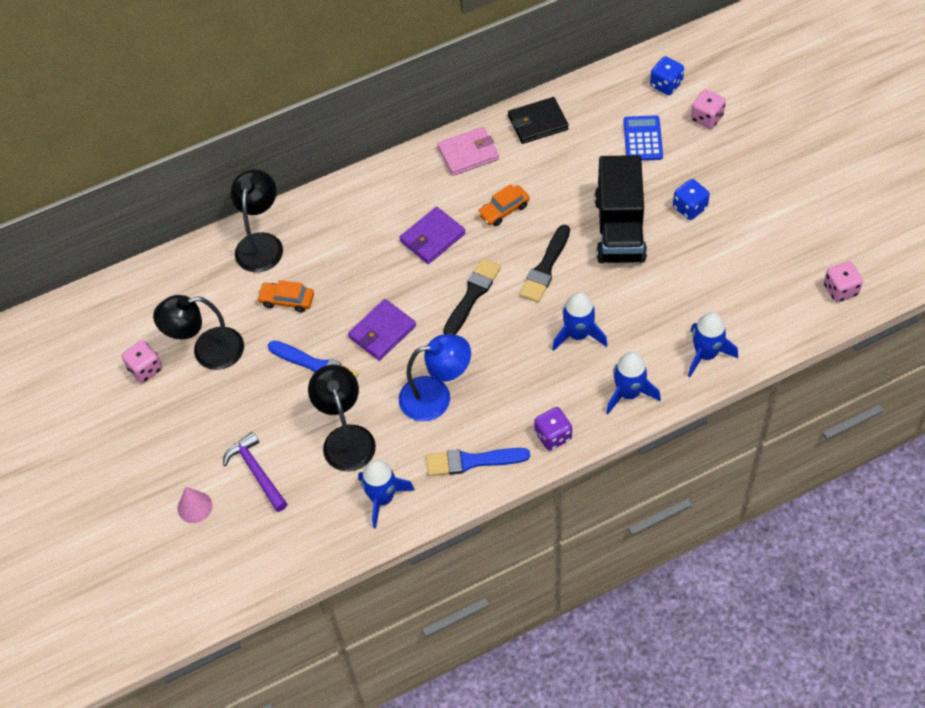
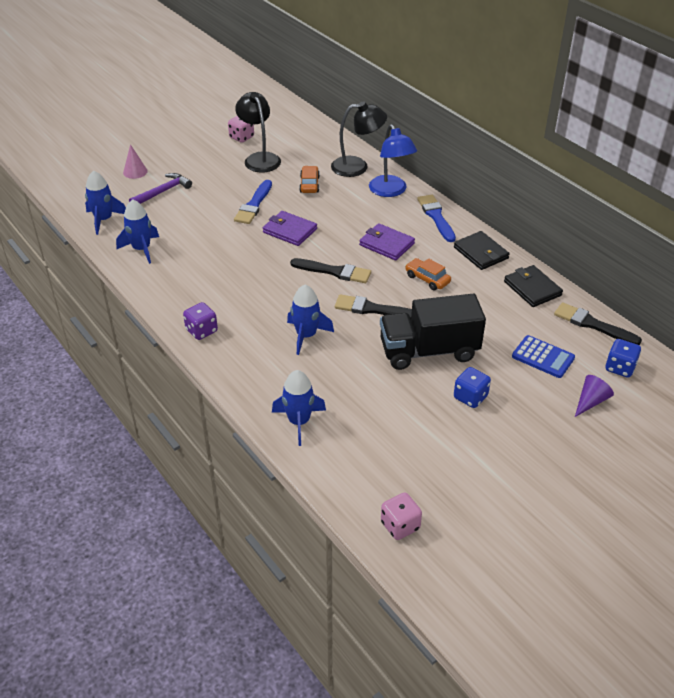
camera: 75 degrees right, 15 degrees down
black lamp [308,365,376,472] -> none
blue lamp [399,334,471,421] -> blue lamp moved to [369,124,417,197]
blue brush [426,448,530,476] -> blue brush moved to [417,195,456,242]
pink wallet [437,127,499,176] -> black wallet [454,231,510,270]
blue rocket [606,352,661,414] -> blue rocket moved to [85,171,126,235]
blue calculator [623,115,663,161] -> blue calculator turned 45 degrees clockwise [512,335,575,378]
pink dice [691,90,726,129] -> purple cone [575,375,614,417]
none -> black brush [554,302,642,345]

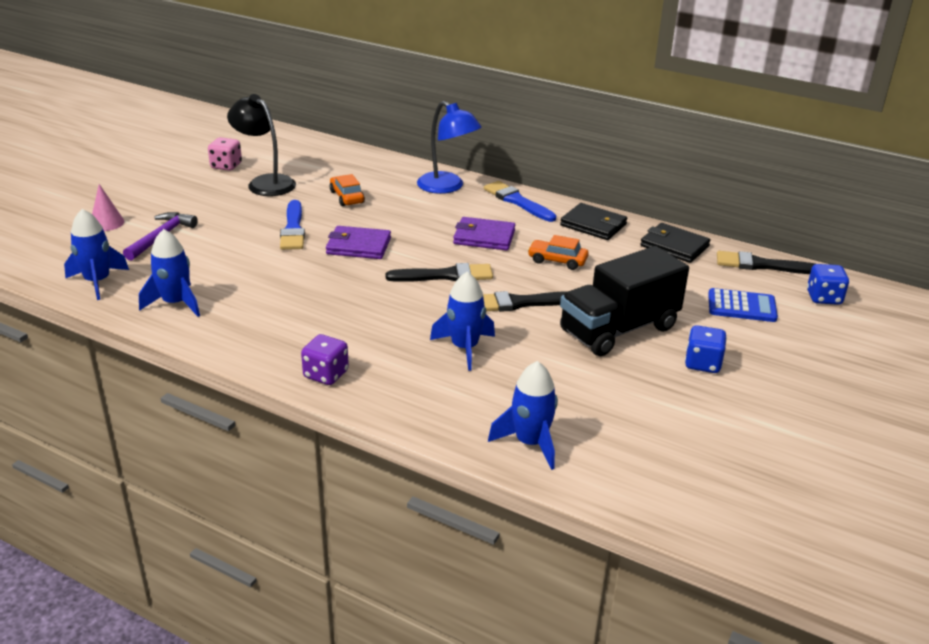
camera: 25 degrees left, 10 degrees down
black lamp [331,101,387,177] -> none
pink dice [381,492,422,540] -> none
purple cone [575,375,614,417] -> none

